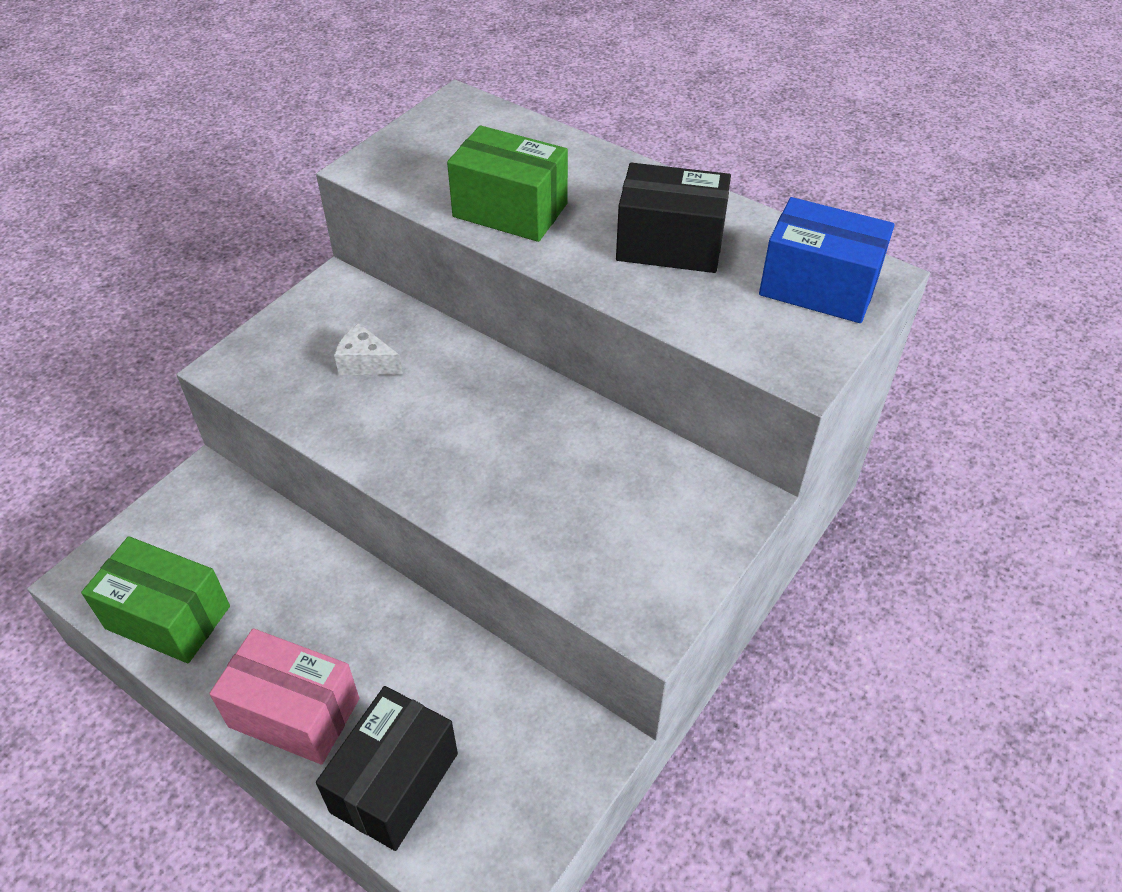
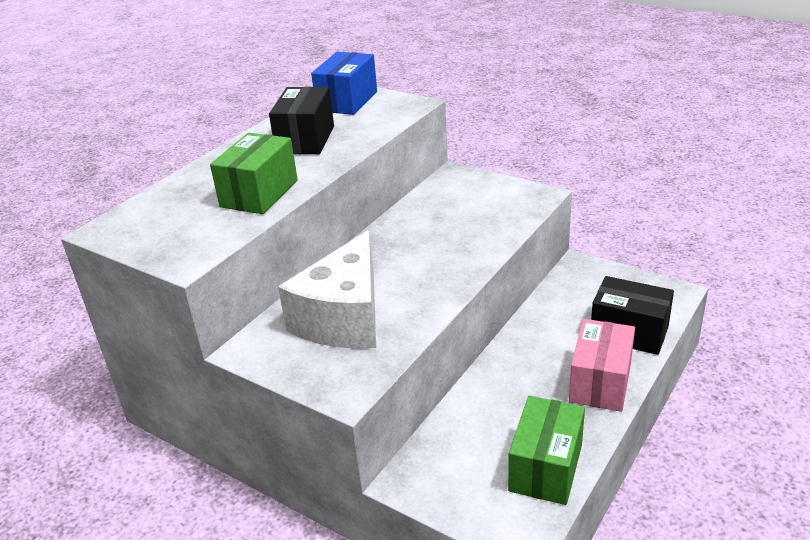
camera: 90 degrees left, 15 degrees down
white cheese [334,323,403,375] -> white cheese [278,230,376,349], size x2.47

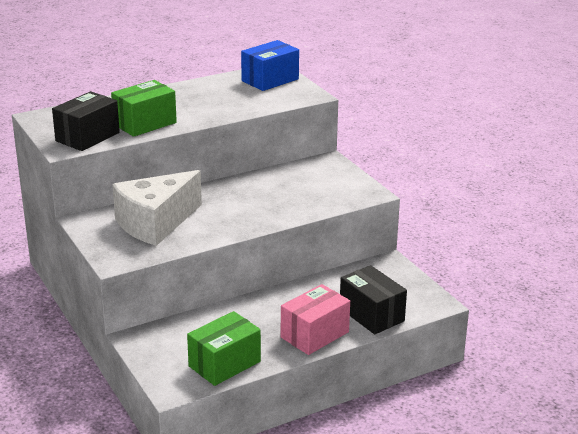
camera: 25 degrees right, 5 degrees down
black box [269,87,334,154] -> black box moved to [52,91,120,151]

